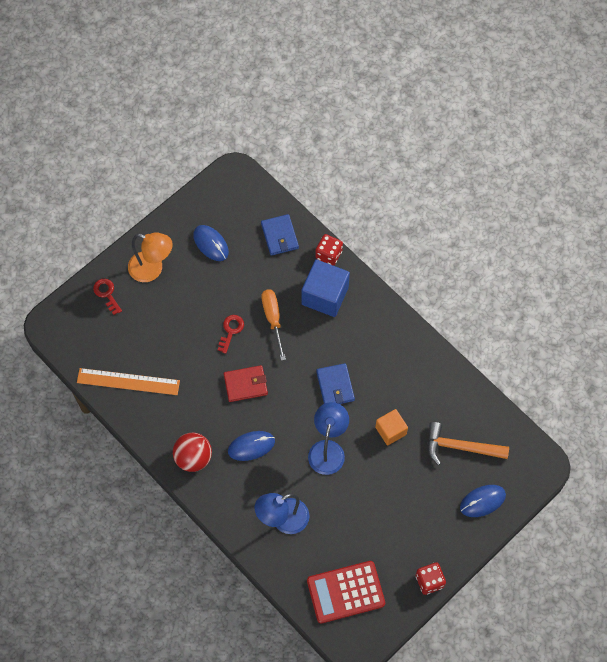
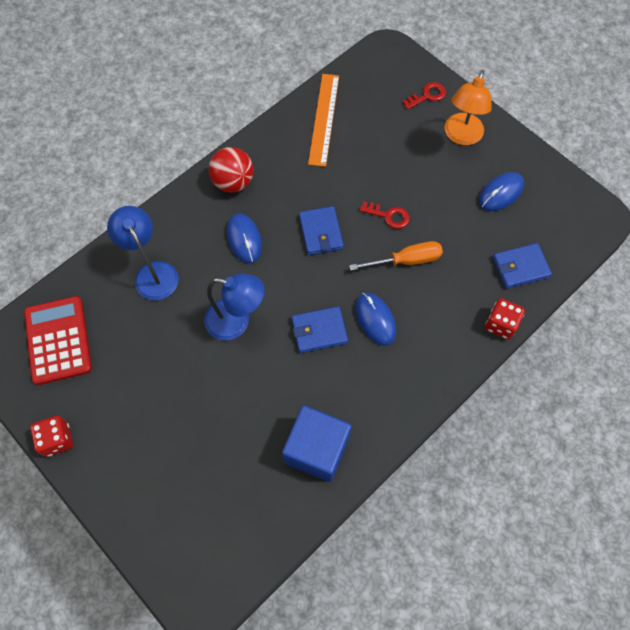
camera: 90 degrees right, 0 degrees up
red wallet [224,365,268,402] -> blue wallet [299,206,344,255]
blue cube [302,260,350,317] -> blue cube moved to [282,405,351,482]
orange cube [375,409,408,446] -> none
orange hammer [427,422,509,465] -> none
blue mouse [460,485,506,517] -> blue mouse moved to [355,293,396,346]

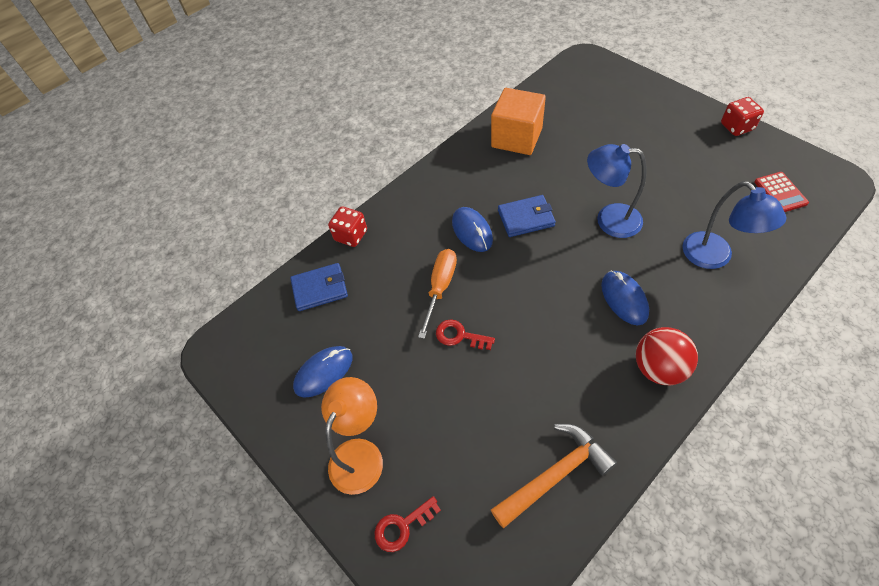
camera: 175 degrees left, 10 degrees down
red calculator [24,296,92,385] -> red calculator [754,172,809,212], size x0.56
blue cube [282,405,351,482] -> orange cube [491,88,546,155]
blue wallet [299,206,344,255] -> none
orange ruler [308,74,339,167] -> orange hammer [491,424,617,528]
orange screwdriver [349,241,443,271] -> orange screwdriver turned 120 degrees clockwise [418,249,457,339]

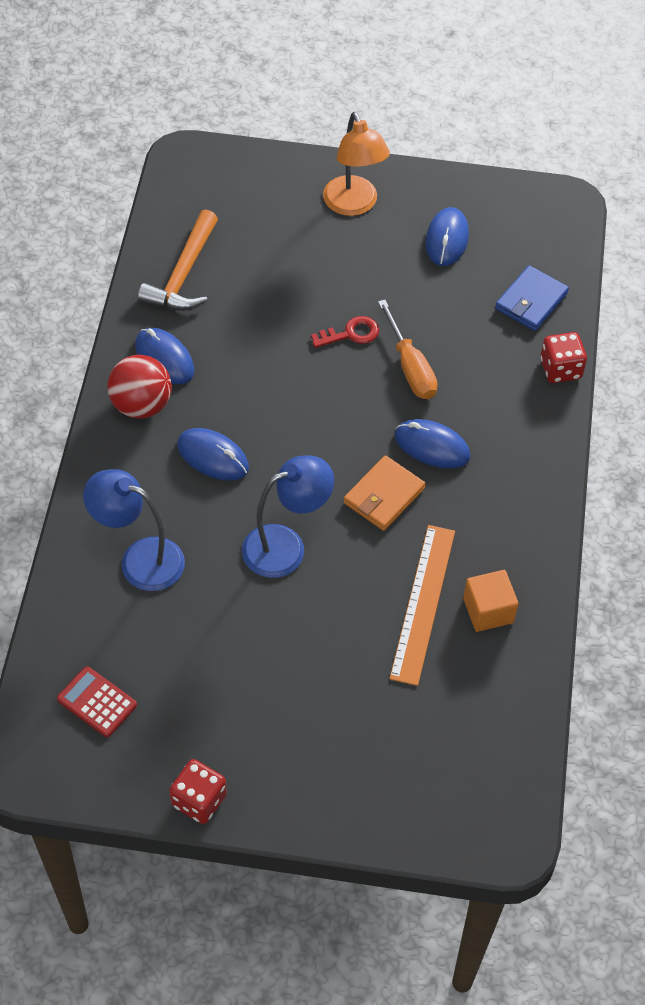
camera: 135 degrees right, 0 degrees up
red key [374,496,441,552] -> none
orange cube [491,88,546,155] -> orange cube [463,570,519,632], size x0.61
blue wallet [498,195,556,237] -> orange wallet [343,456,426,531]
none -> blue mouse [135,328,194,384]
none -> orange ruler [389,525,455,686]

